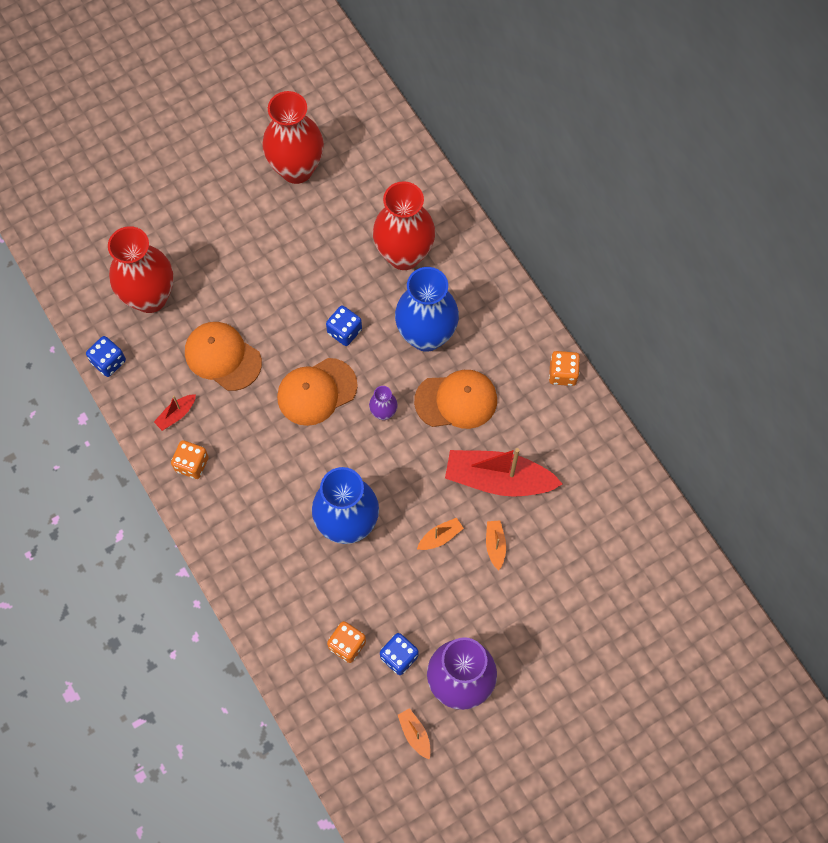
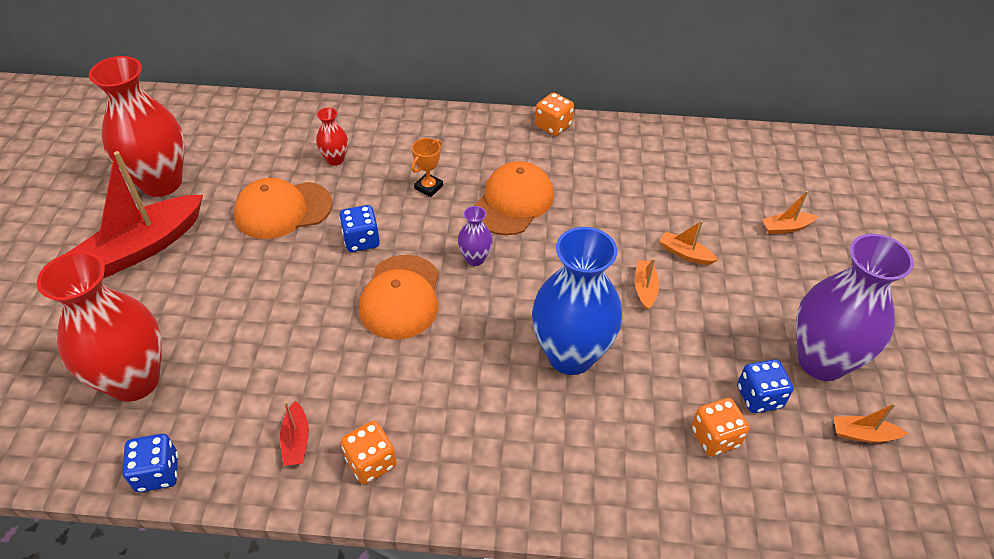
camera: 55 degrees left, 20 degrees down
orange cap [185,322,262,391] -> orange cap moved to [234,178,332,239]
red vase [373,181,435,270] -> red vase [316,108,348,166], size x0.44
blue vase [395,267,459,352] -> orange trophy [411,138,443,197]
red boat [445,448,562,497] -> red boat moved to [66,151,203,279]
none -> orange boat [762,191,818,234]

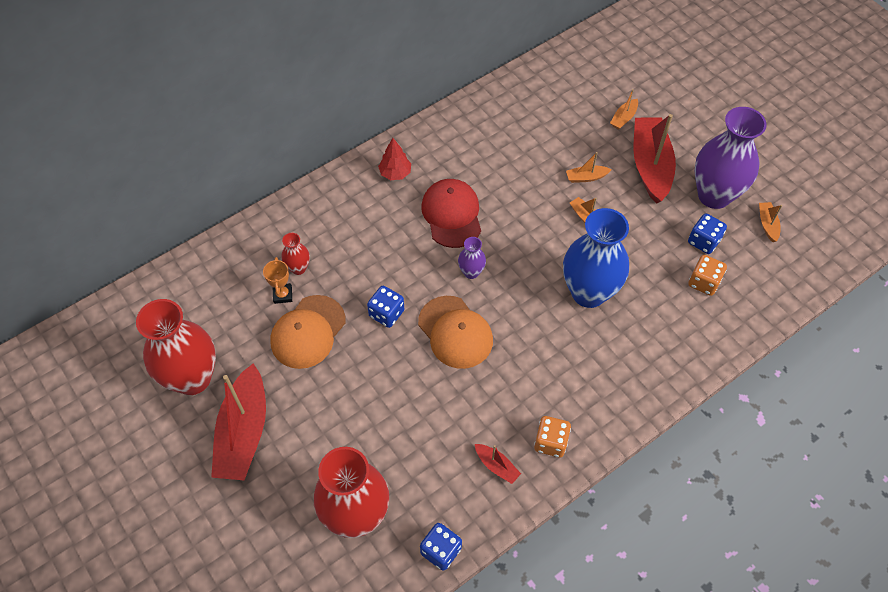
camera: 40 degrees left, 10 degrees up
orange trophy [411,138,443,197] -> orange trophy moved to [263,257,292,304]
orange cap [474,161,554,235] -> red cap [421,179,481,248]
orange dice [535,92,574,136] -> none
orange boat [834,403,908,443] -> orange boat turned 120 degrees clockwise [759,202,782,242]
none -> red tree [378,138,411,180]
none -> red boat [633,114,676,204]

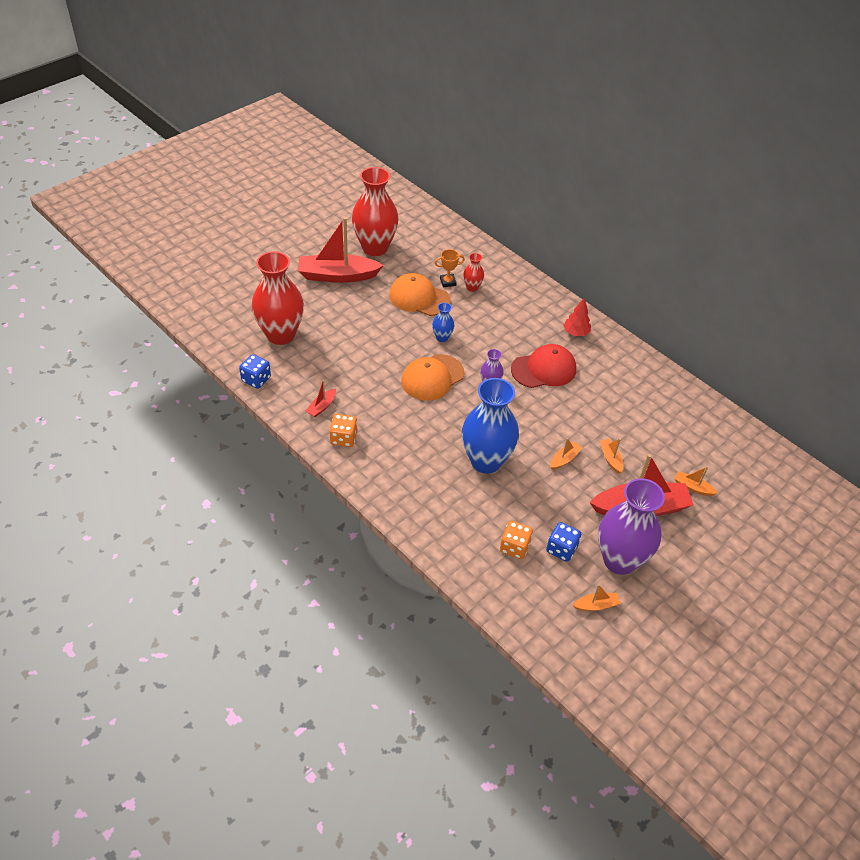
camera: 80 degrees right, 10 degrees down
blue dice [367,286,404,328] -> blue vase [432,303,454,342]

